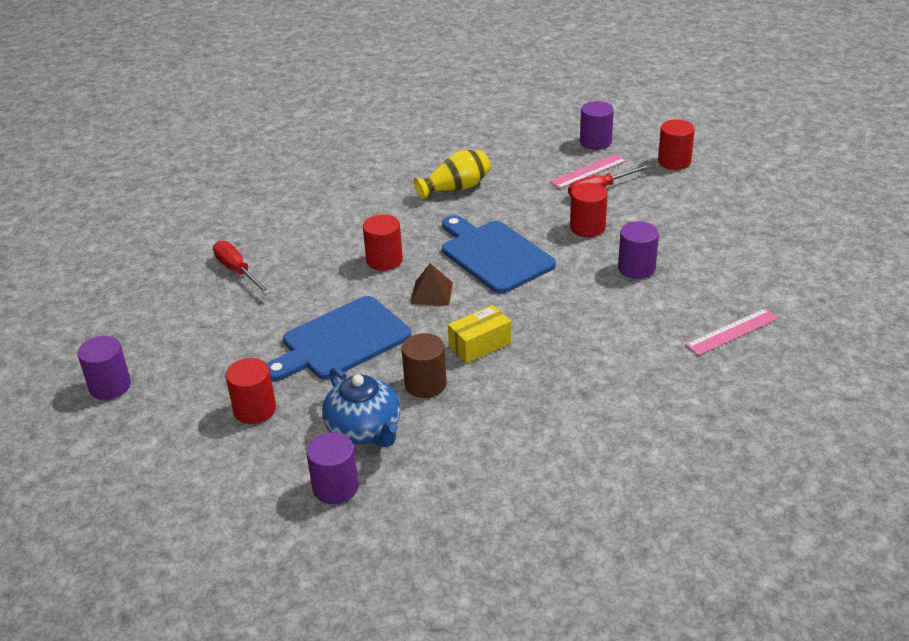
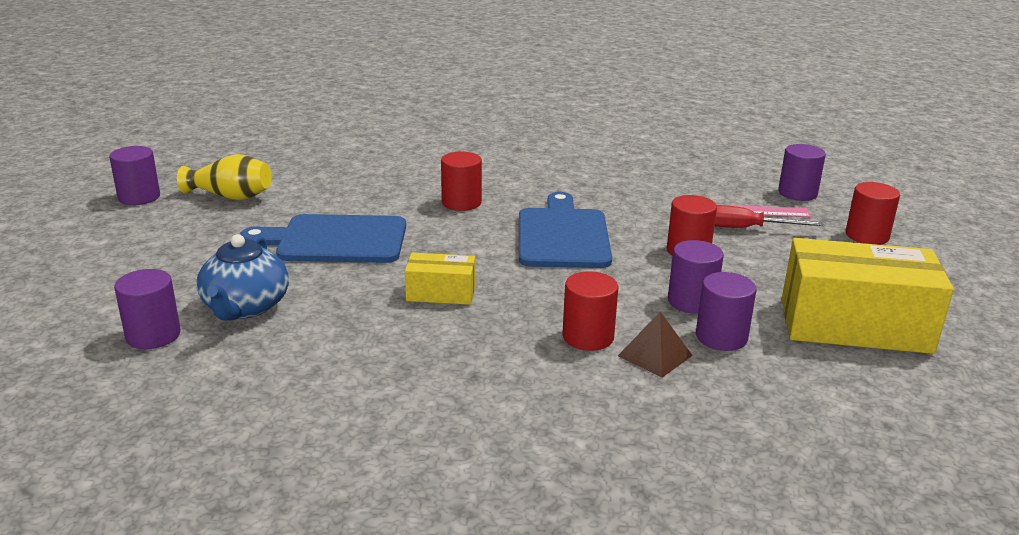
camera: 35 degrees right, 10 degrees down
red screwdriver [213,241,270,295] -> none
red cylinder [225,358,276,424] -> red cylinder moved to [562,271,619,351]
brown cylinder [402,333,447,398] -> none
brown pyramid [411,263,453,306] -> brown pyramid moved to [618,312,693,378]
yellow vase [414,150,491,200] -> yellow vase moved to [177,154,272,200]
pink ruler [685,308,778,356] -> none
none -> purple cylinder [696,272,756,351]
none -> yellow box [782,238,954,354]

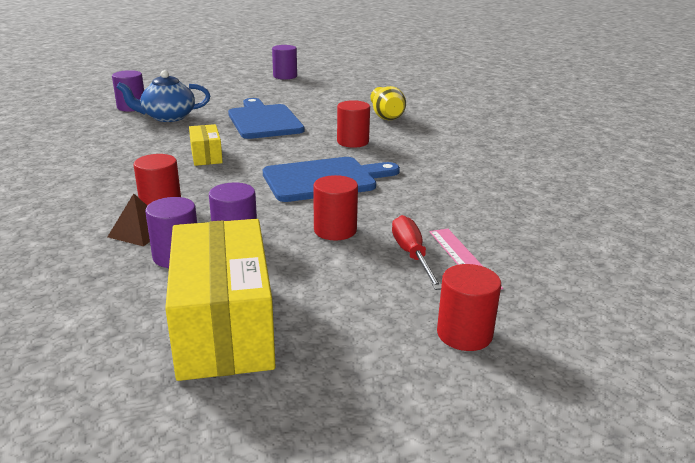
camera: 70 degrees right, 0 degrees up
yellow vase [177,154,272,200] -> yellow vase moved to [371,86,406,120]
purple cylinder [778,144,826,201] -> none

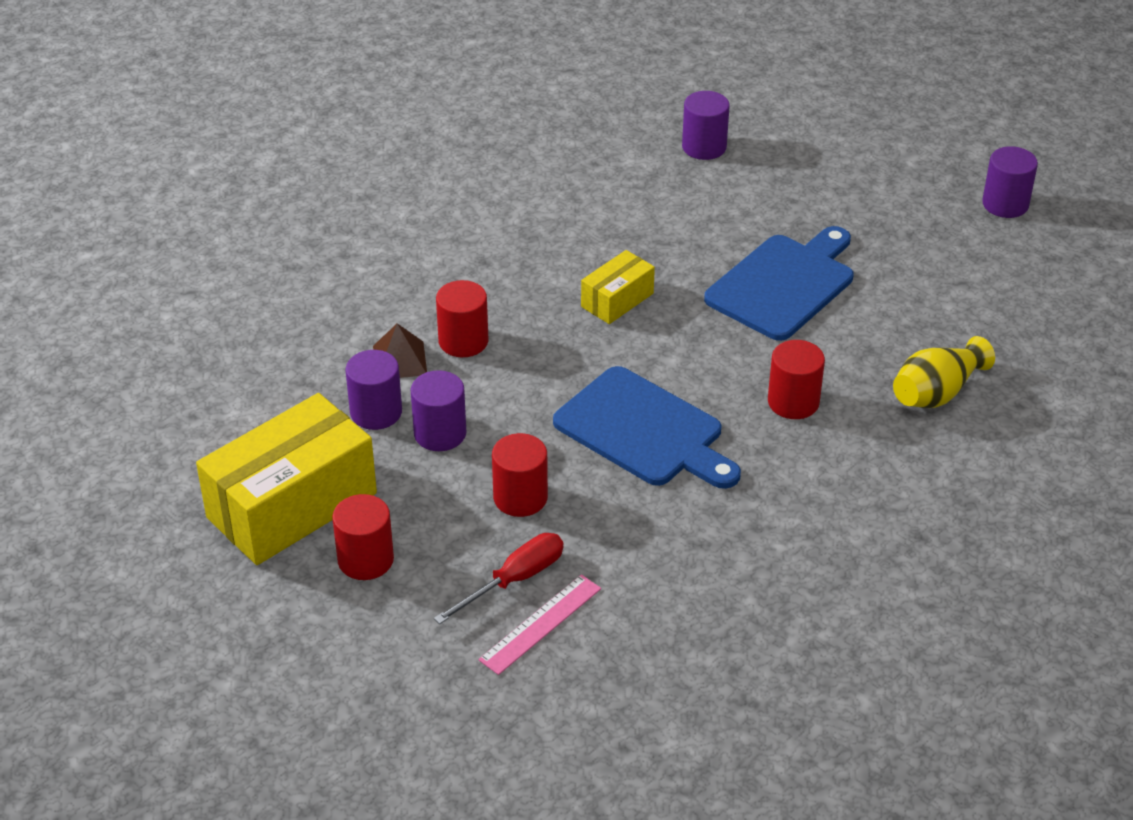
camera: 60 degrees right, 15 degrees up
blue teapot [116,70,210,122] -> none
red cylinder [437,264,501,351] -> red cylinder moved to [332,494,394,580]

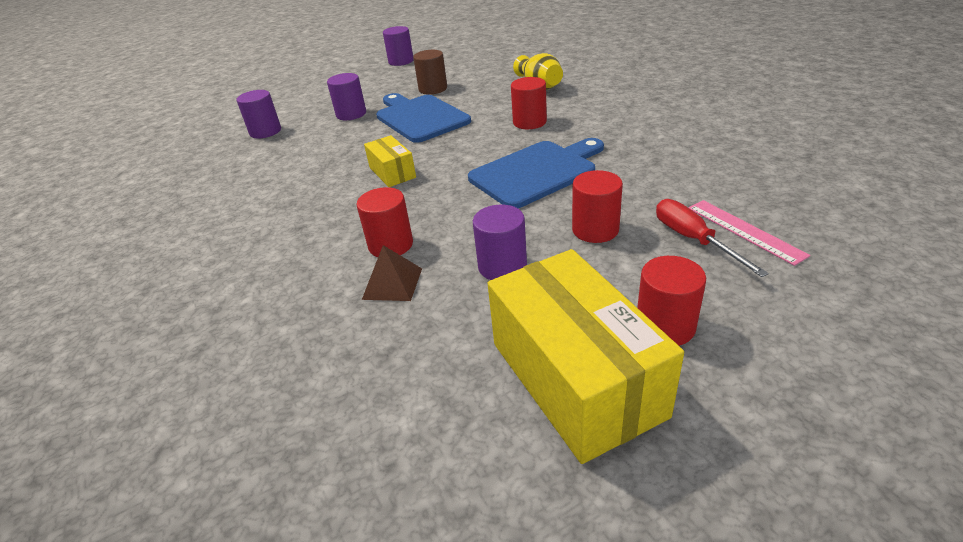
camera: 70 degrees left, 5 degrees down
purple cylinder [345,350,402,430] -> purple cylinder moved to [327,73,366,120]
none -> brown cylinder [413,50,447,95]

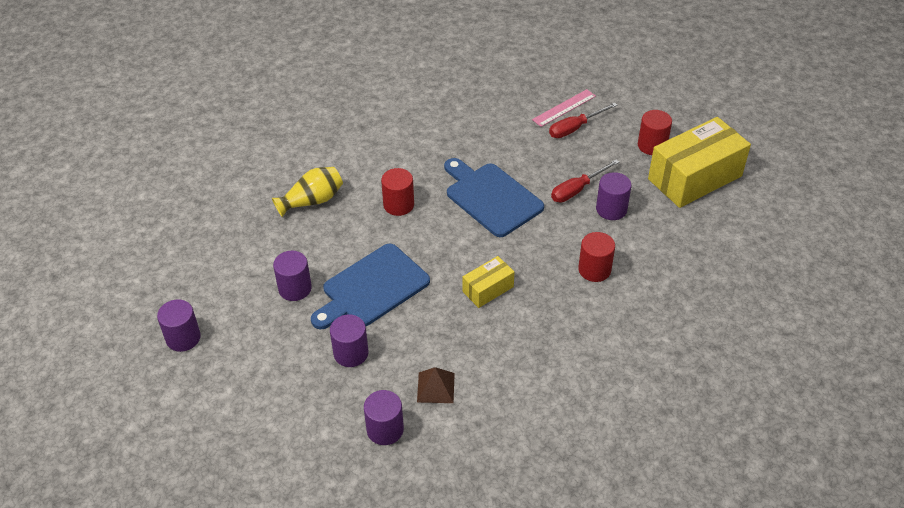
camera: 100 degrees left, 10 degrees up
brown pyramid [362,245,422,301] -> brown pyramid moved to [417,367,455,403]
brown cylinder [413,50,447,95] -> purple cylinder [273,251,312,301]
red cylinder [572,170,623,243] -> none
none -> red screwdriver [551,159,619,202]

